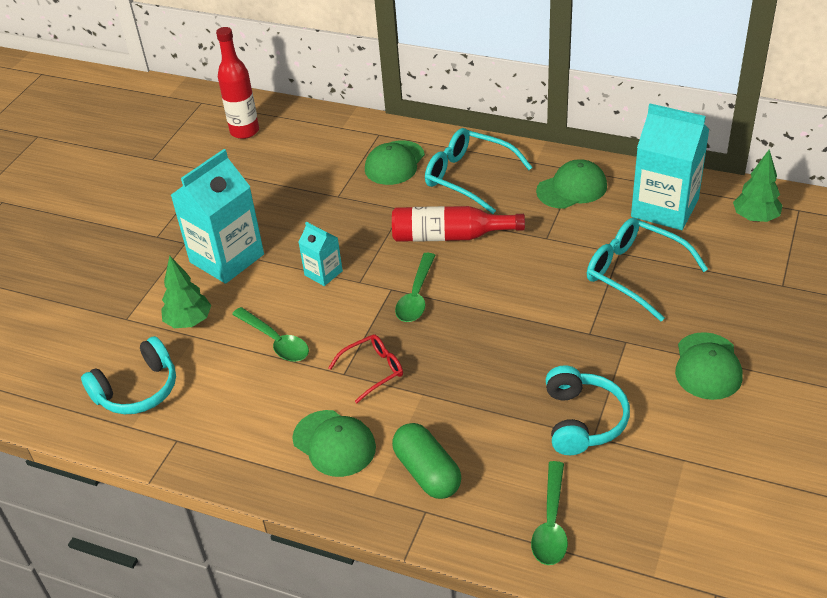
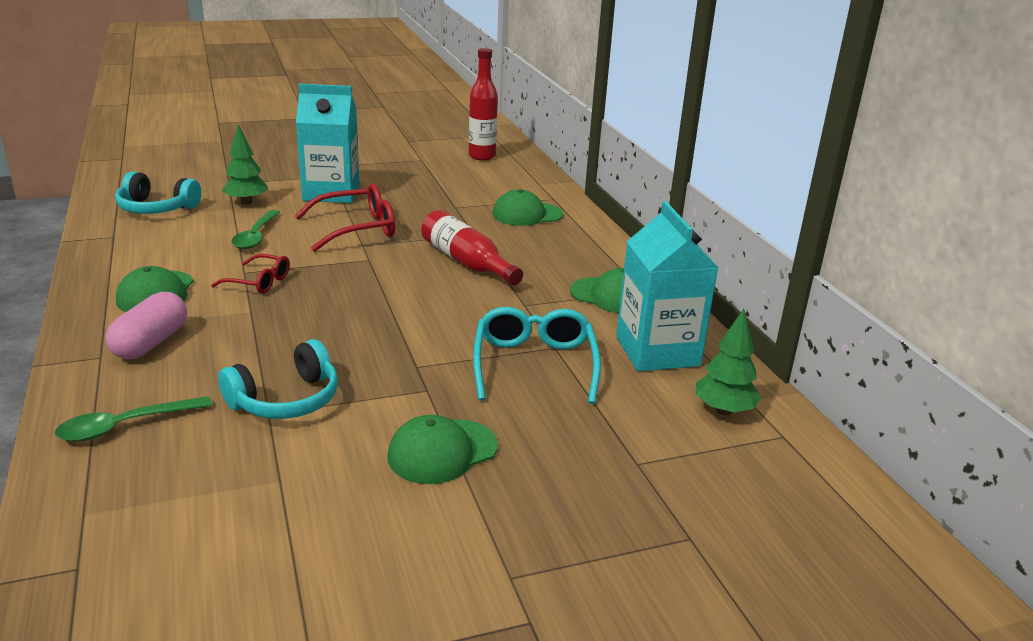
camera: 45 degrees right, 15 degrees down
turquoise carton [298,222,343,286] -> red glasses [295,183,395,252]
green capsule [392,423,461,499] -> pink capsule [105,292,187,359]
green spoon [395,253,436,322] -> none
turquoise glasses [425,128,533,214] -> none

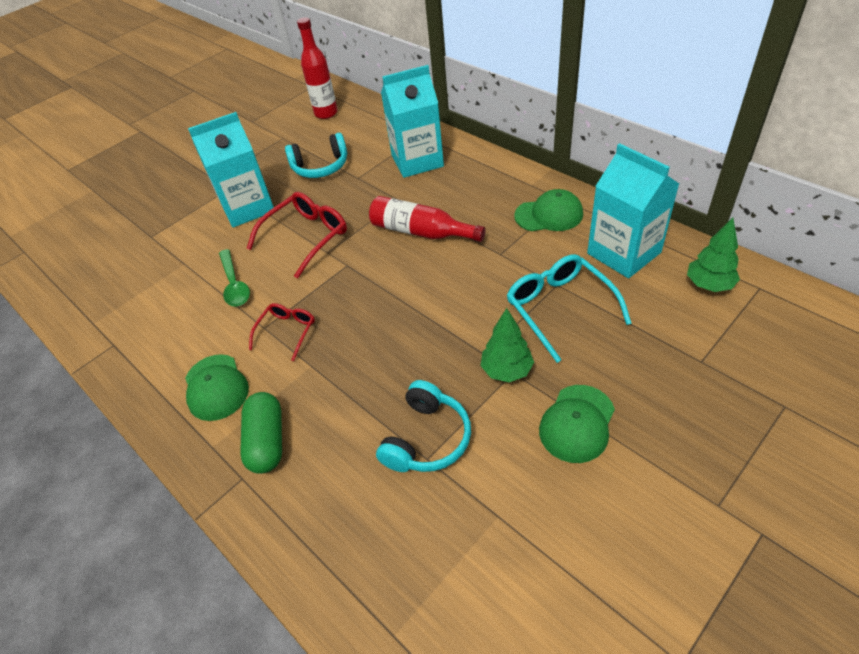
camera: 20 degrees left, 20 degrees up
green spoon [55,396,212,442] -> none
pink capsule [105,292,187,359] -> green capsule [240,392,282,474]
turquoise headphones [115,172,201,214] -> turquoise headphones moved to [285,133,347,178]
red glasses [211,254,290,294] -> red glasses turned 60 degrees counterclockwise [249,303,315,361]
green tree [222,124,268,205] -> green tree moved to [481,308,534,382]
green cap [492,189,563,226] -> turquoise carton [381,65,444,178]

